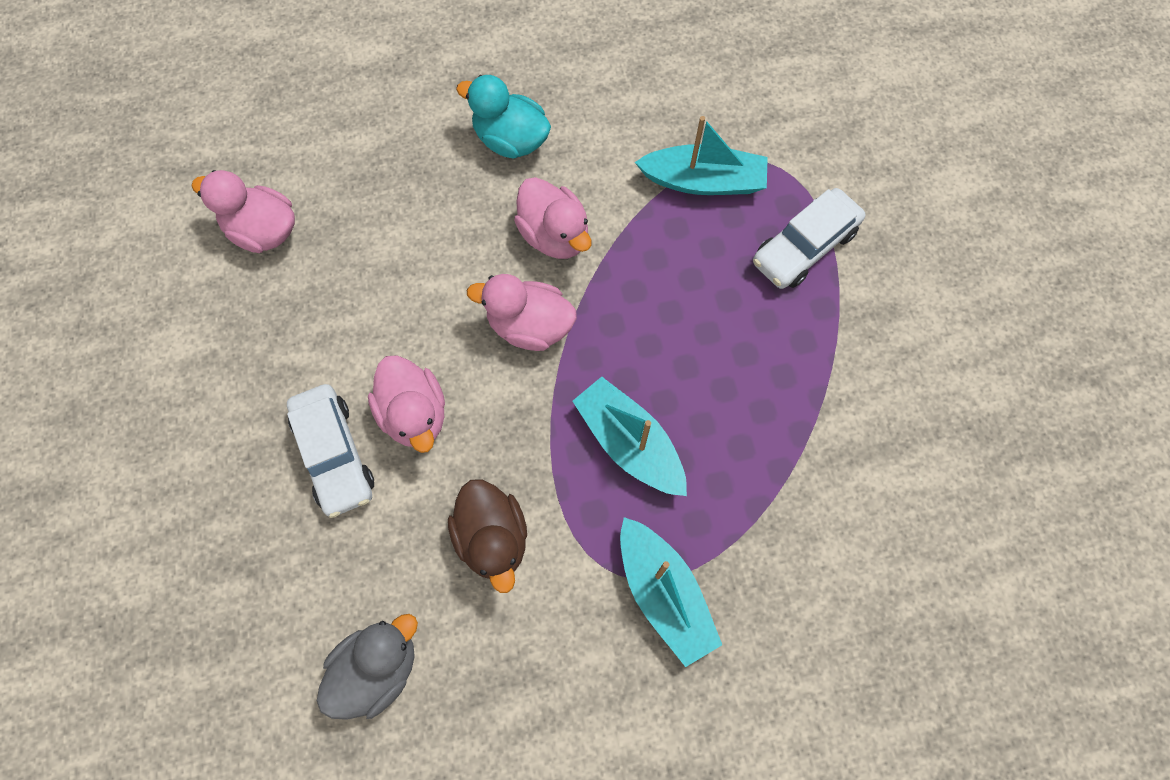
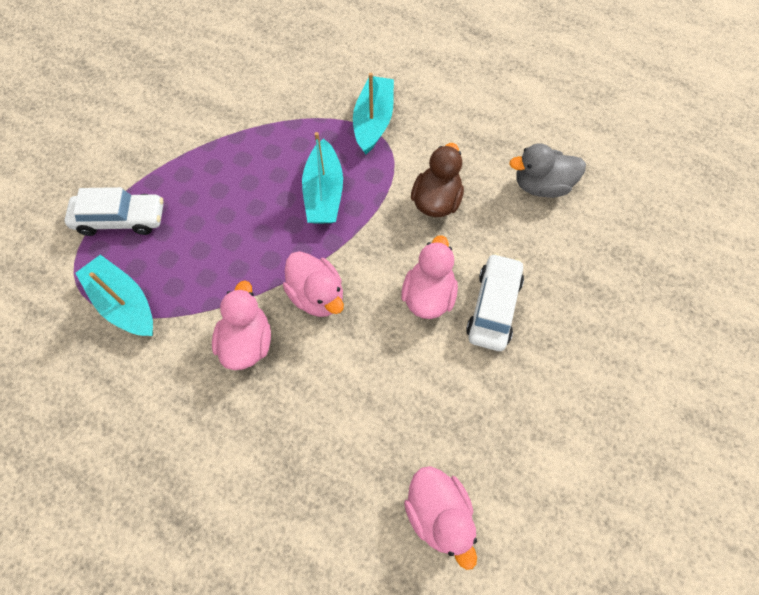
camera: 140 degrees left, 5 degrees down
turquoise duck [456,75,551,159] -> none

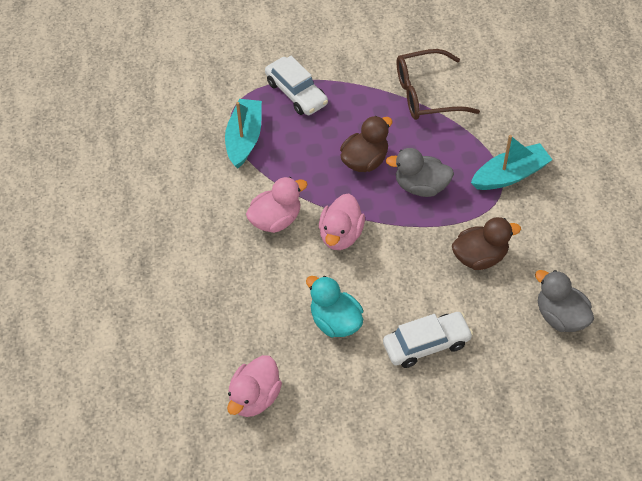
camera: 55 degrees right, 10 degrees down
turquoise boat [302,132,343,224] -> grey duck [386,148,454,197]
pink duck [401,235,458,319] -> none
none -> turquoise duck [306,276,363,337]
none -> brown duck [340,116,393,172]
none -> brown glasses [397,49,480,120]

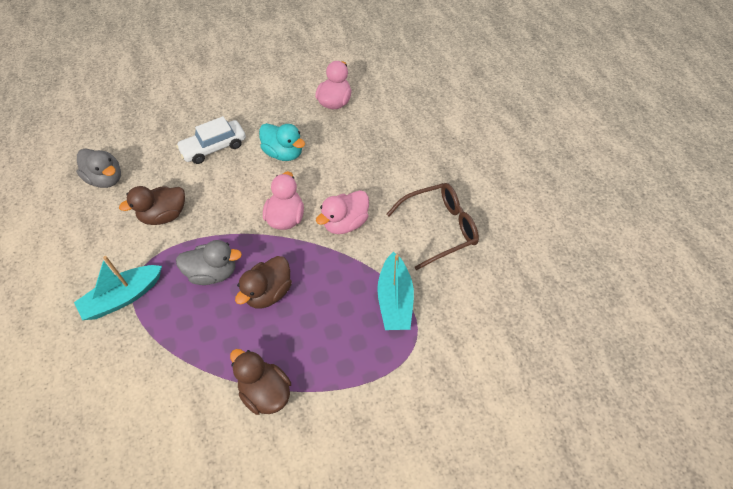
camera: 170 degrees right, 0 degrees up
white car [265,56,328,115] -> none
brown glasses [397,49,480,120] -> brown glasses moved to [387,183,479,270]
none -> brown duck [230,349,291,415]

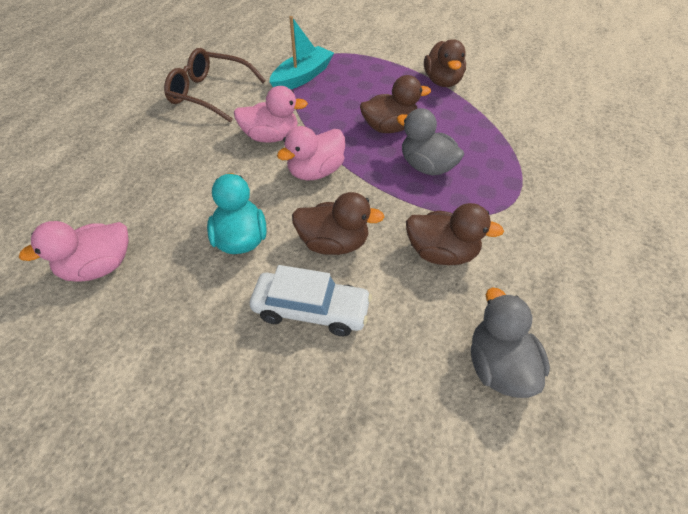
camera: 140 degrees left, 5 degrees down
turquoise boat [74,256,162,320] -> none
none -> brown duck [292,192,384,255]

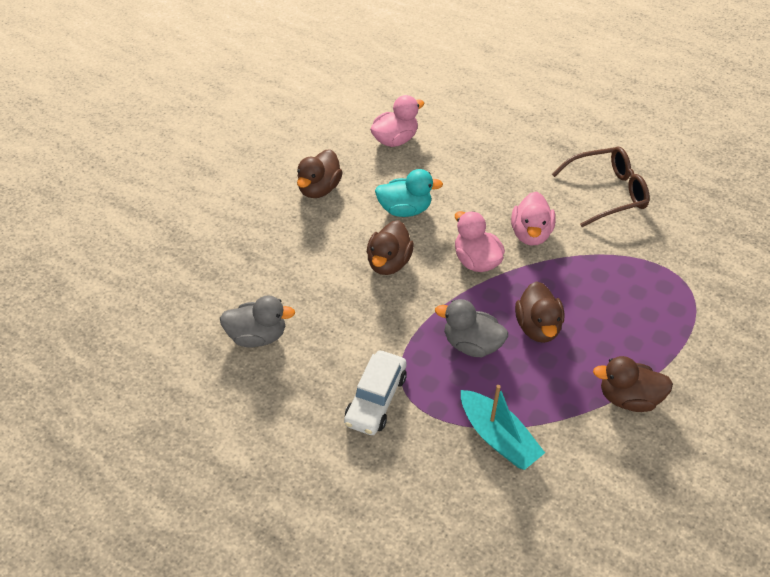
camera: 100 degrees right, 0 degrees up
pink duck [19,221,129,282] -> pink duck turned 75 degrees clockwise [370,95,425,147]
brown glasses [164,48,266,123] -> brown glasses turned 45 degrees clockwise [552,147,650,227]
white car [250,265,372,336] -> white car moved to [344,351,407,435]
turquoise boat [270,16,334,89] -> turquoise boat moved to [461,385,545,470]
grey duck [397,108,464,176] -> grey duck turned 120 degrees counterclockwise [435,299,508,357]
brown duck [406,203,504,265] -> brown duck moved to [297,149,343,198]

